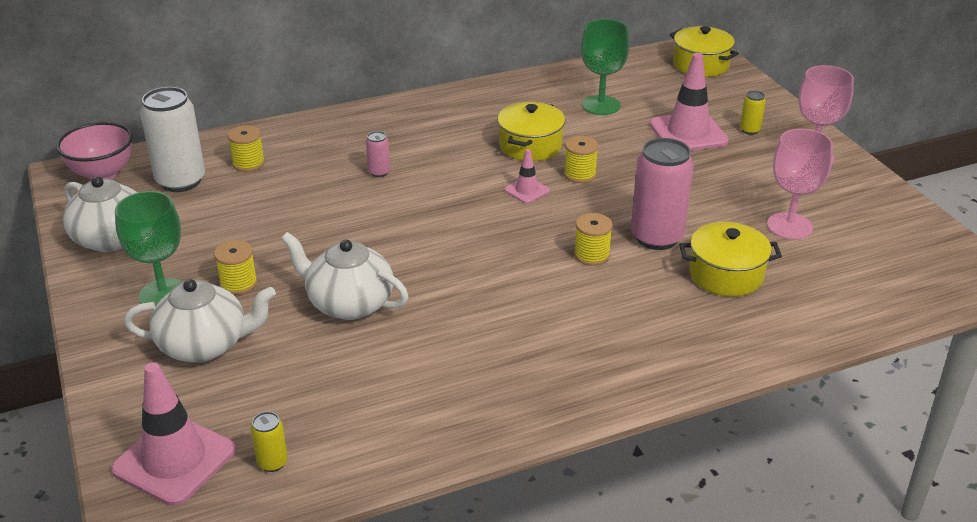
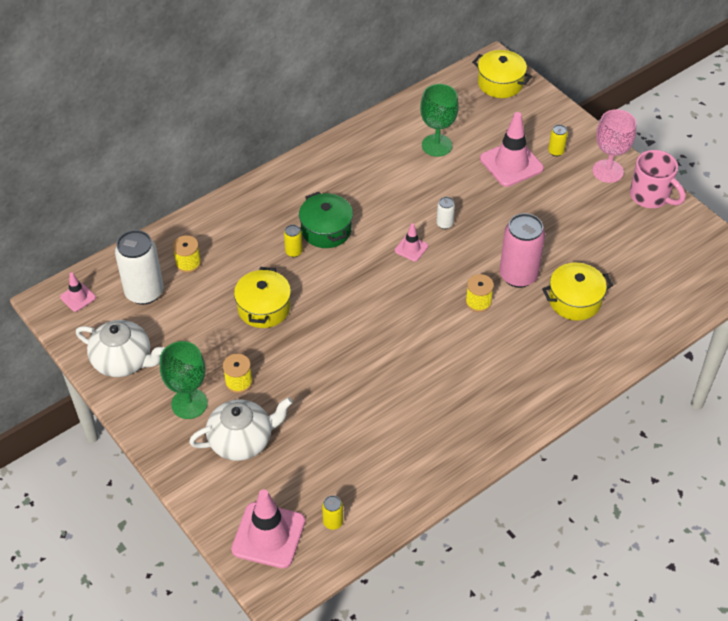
camera: 15 degrees left, 15 degrees up
pink bowl [56,122,133,181] -> pink traffic cone [60,273,96,312]
white teapot [281,232,409,320] -> none
pink can [366,131,390,177] -> yellow can [284,225,303,257]
yellow pot [497,102,565,161] -> yellow pot moved to [234,267,291,328]
yellow spool [564,136,598,183] -> white can [436,197,455,229]
pink goblet [767,129,833,240] -> none
none -> green pot [299,192,353,248]
none -> pink mug [630,150,685,208]

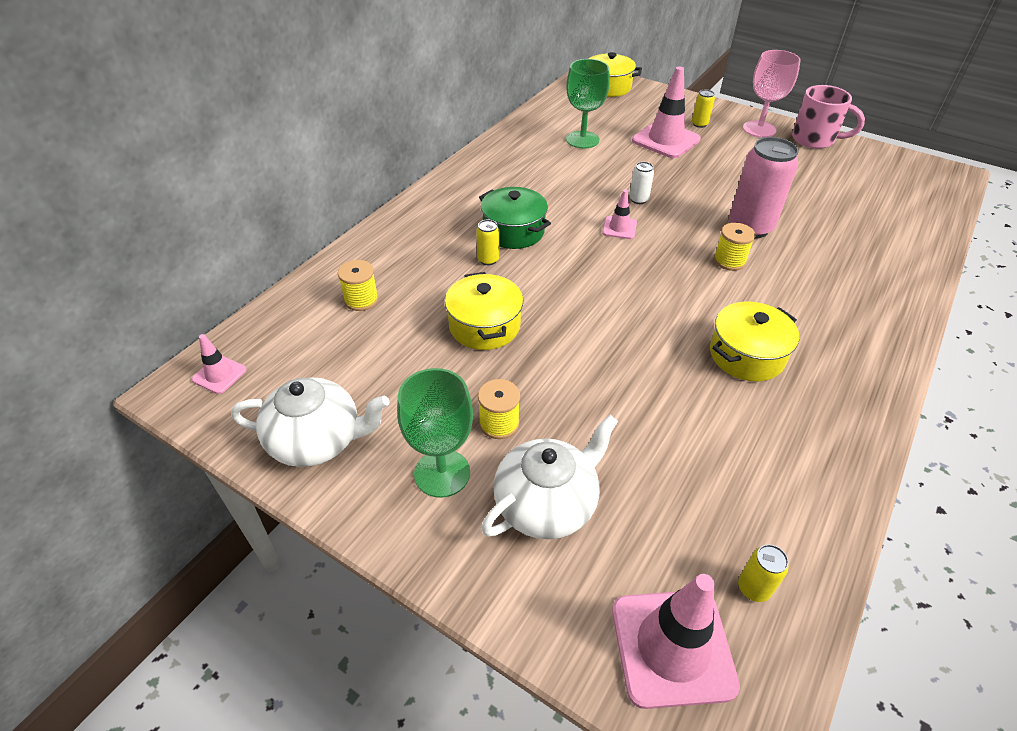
camera: 20 degrees left, 5 degrees down
white can [115,230,164,305] -> none
yellow pot [542,263,613,320] -> yellow pot moved to [710,301,799,382]

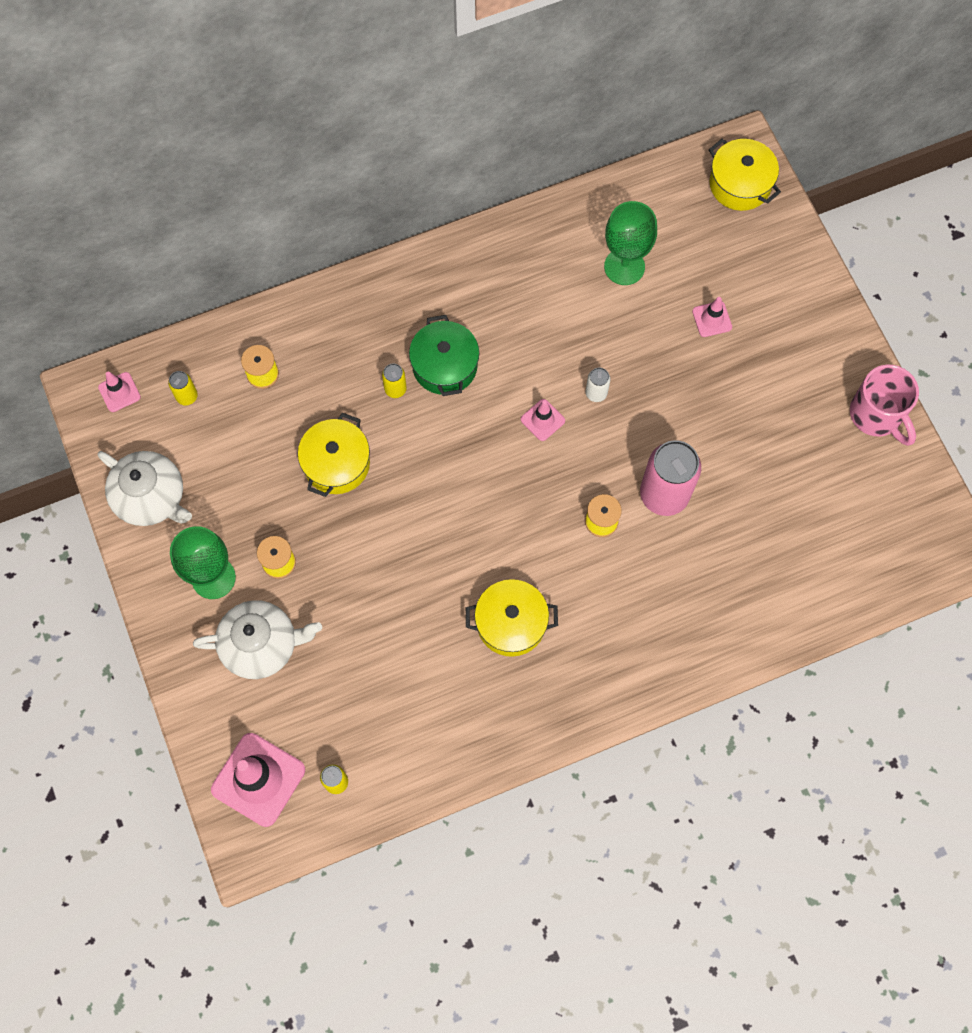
camera: 35 degrees right, 25 degrees up
pink traffic cone [632,66,701,158] -> pink traffic cone [692,297,732,337], size x0.51
yellow can [692,89,715,128] -> yellow can moved to [168,371,198,405]
pink goblet [743,50,801,138] -> none

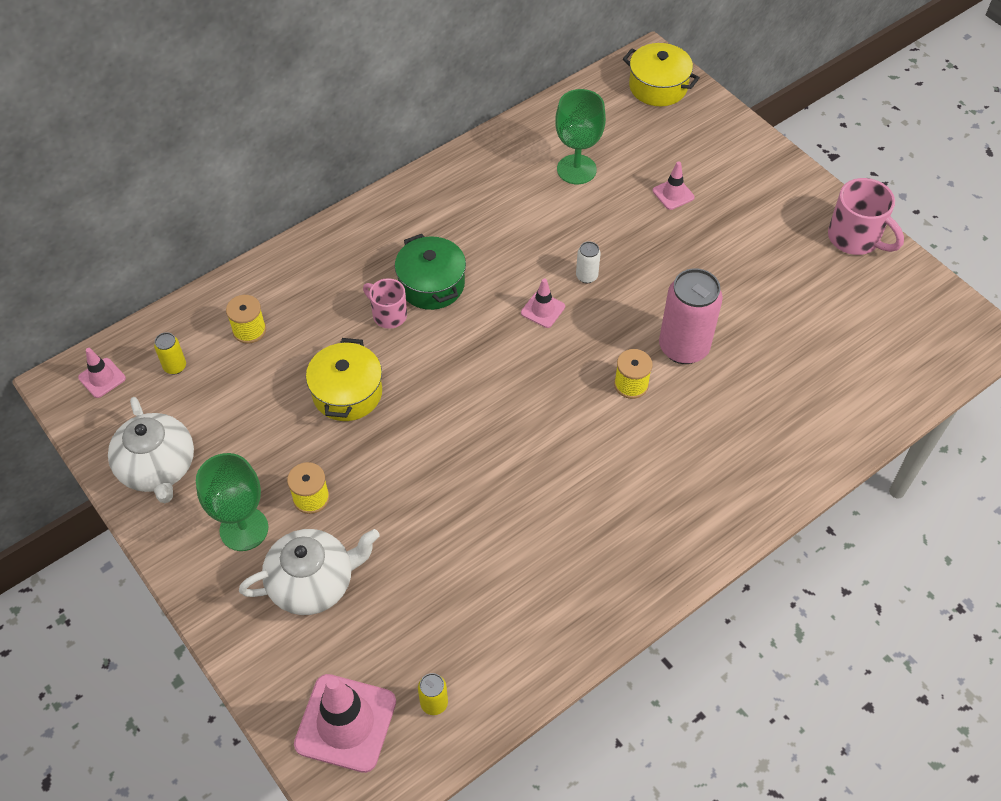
camera: 15 degrees left, 15 degrees down
white teapot [98,451,192,526] -> white teapot turned 45 degrees clockwise [108,397,194,503]
yellow can [382,363,407,398] -> pink mug [363,278,407,329]
yellow pot [466,579,558,657] -> none

